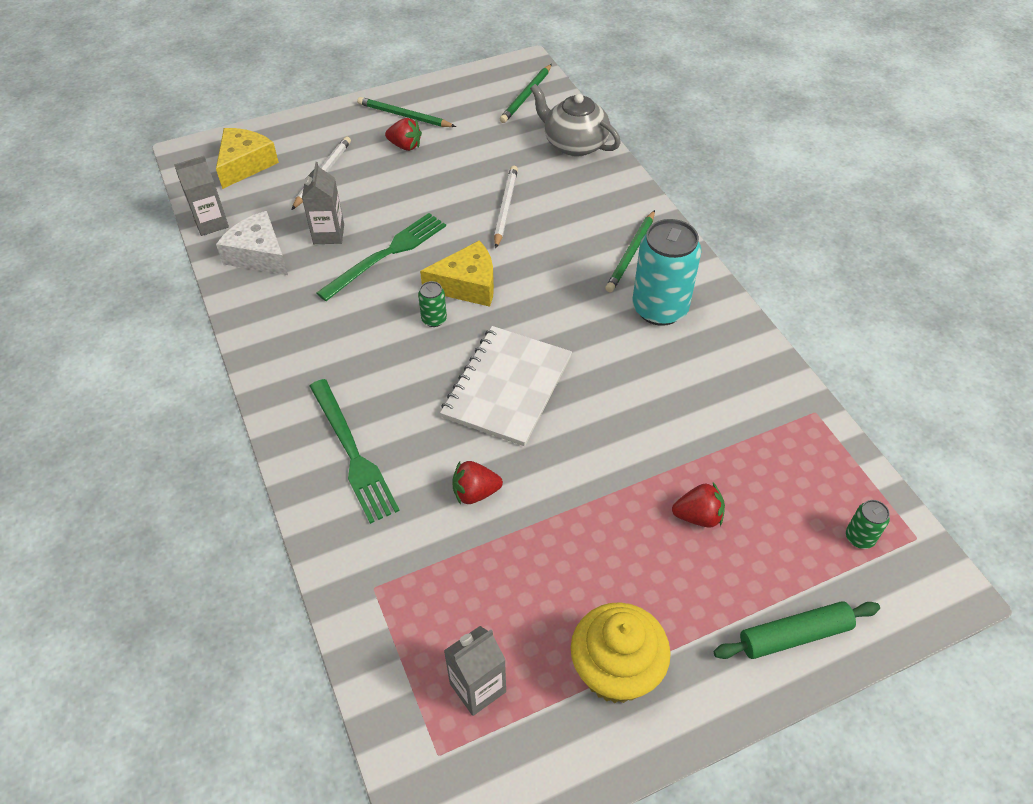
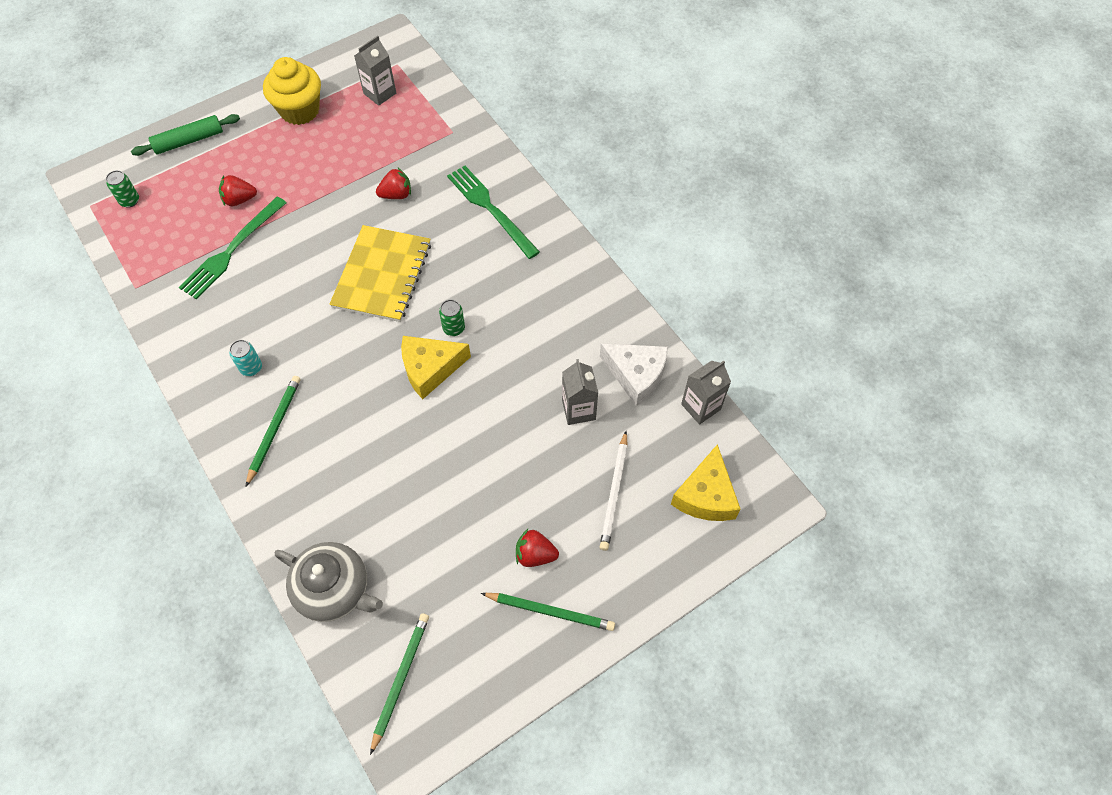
camera: 170 degrees right, 10 degrees up
green fork [317,213,446,301] -> green fork moved to [179,197,286,299]
white notebook [440,326,572,446] -> yellow notebook [329,225,431,322]
white pencil [494,166,518,248] -> none
turquoise can [632,219,701,326] -> turquoise can [229,340,262,376], size x0.44

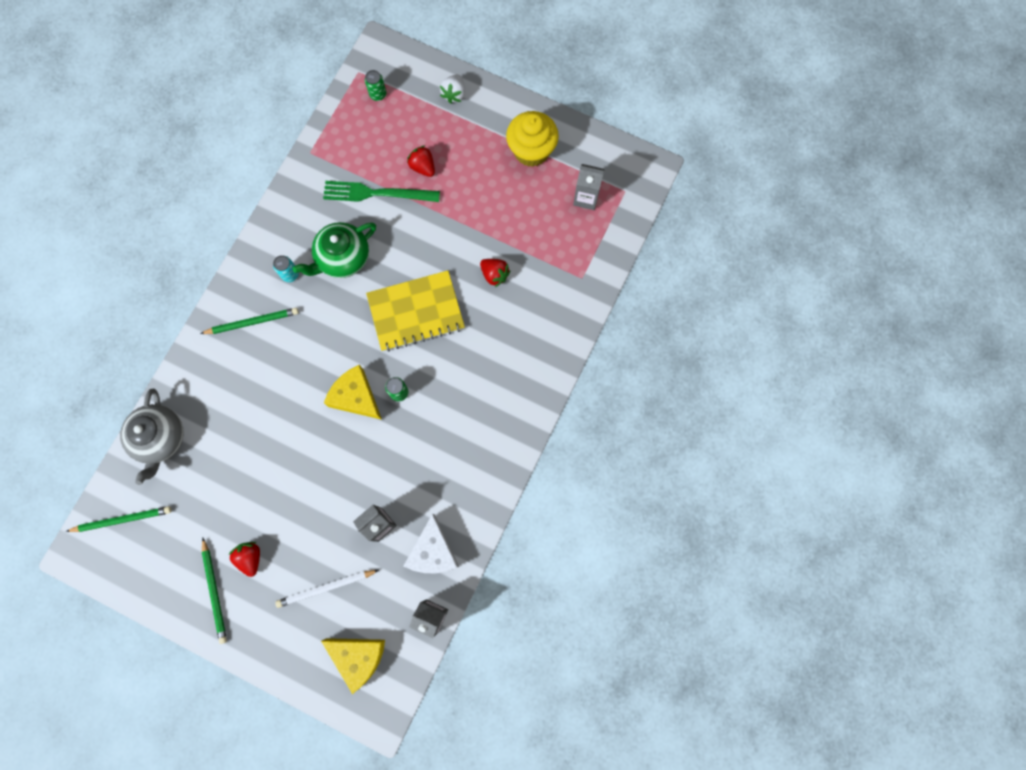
camera: 60 degrees right, 15 degrees up
green rolling pin [131,114,240,156] -> white strawberry [440,74,465,104]
green fork [447,166,540,259] -> none
yellow cheese [671,444,741,521] -> yellow cheese turned 135 degrees counterclockwise [321,638,385,694]
none -> green teapot [293,222,376,278]

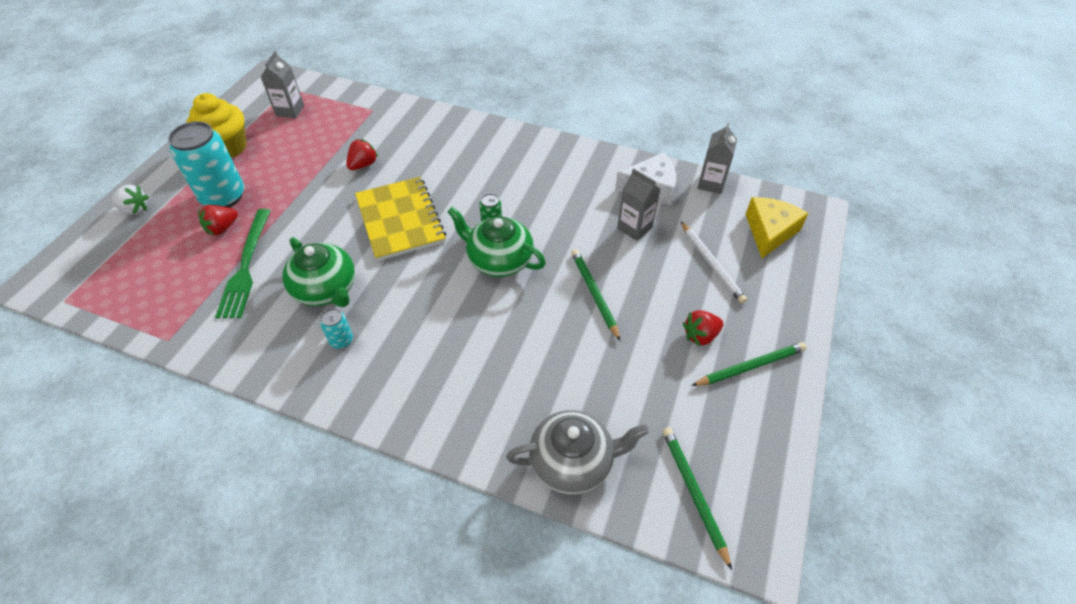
camera: 95 degrees left, 25 degrees down
green pencil [200,308,299,334] -> green pencil moved to [571,249,620,341]
yellow cheese [324,365,382,420] -> green teapot [447,207,546,277]
green can [365,70,386,101] -> none
none -> turquoise can [168,121,244,208]

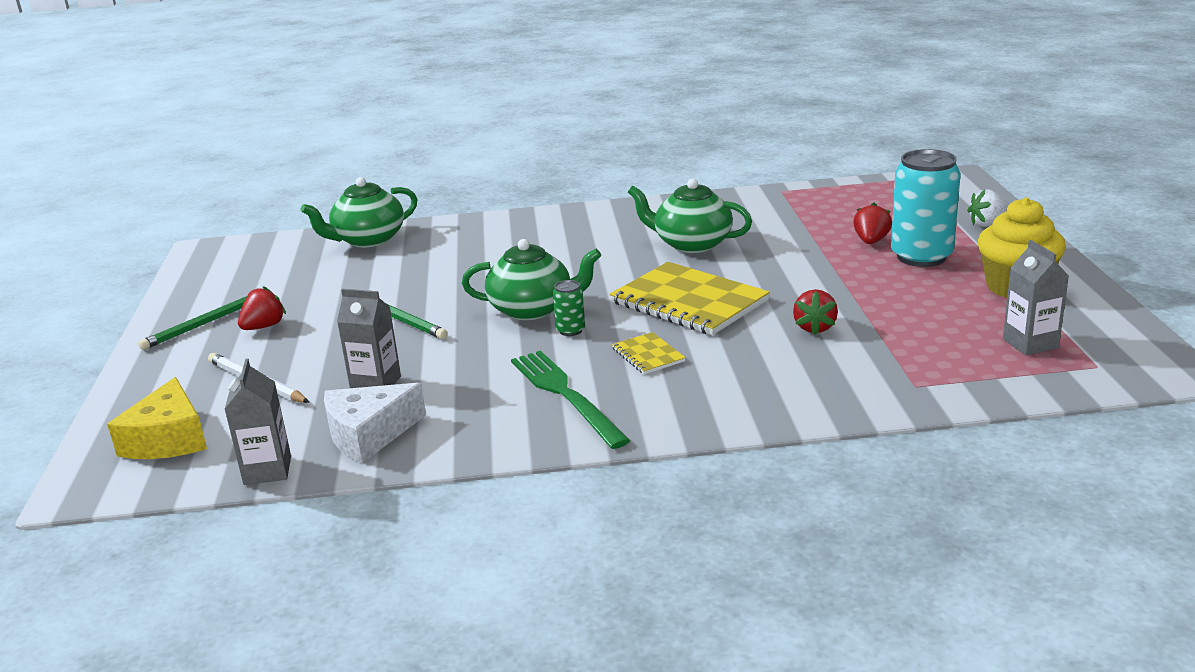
camera: 155 degrees right, 25 degrees down
green fork [215,209,271,318] -> green fork moved to [511,351,631,449]
turquoise can [320,308,353,349] -> none
grey teapot [506,410,649,494] -> green teapot [301,177,417,248]
green pencil [662,427,732,570] -> none
none -> yellow notebook [612,332,686,374]

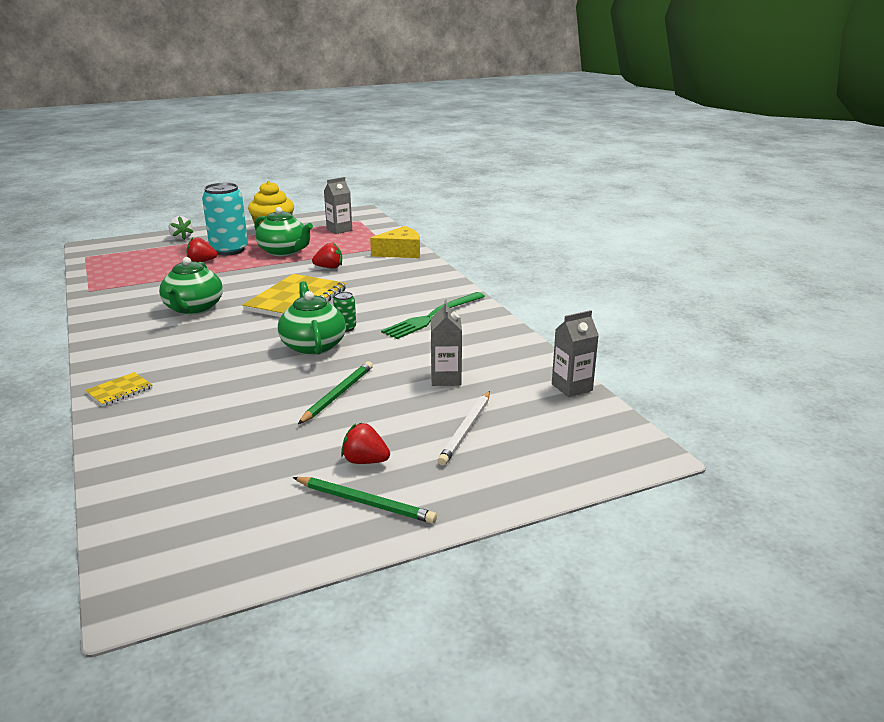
camera: 110 degrees left, 0 degrees up
yellow cheese [107,377,207,459] -> yellow cheese moved to [370,226,420,258]
green teapot [301,177,417,248] -> green teapot moved to [254,207,313,256]
white cheese [324,383,426,463] -> none
yellow notebook [612,332,686,374] -> yellow notebook moved to [85,372,153,406]

